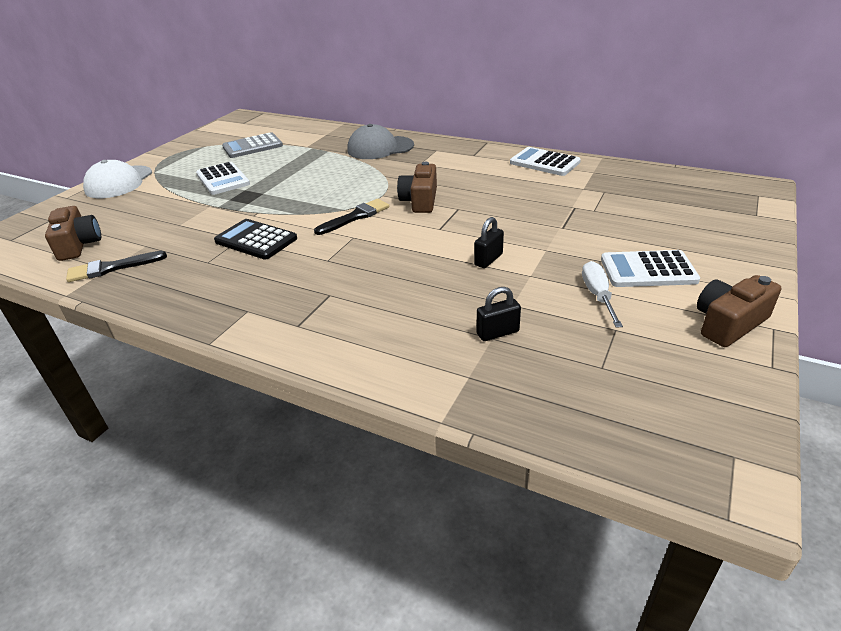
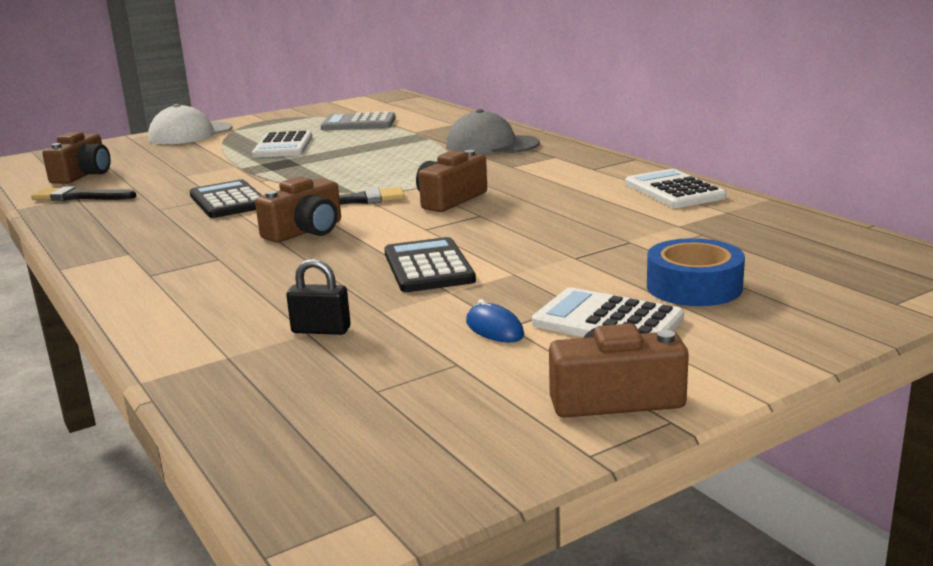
camera: 30 degrees right, 15 degrees down
black padlock [474,217,504,268] -> black calculator [384,237,476,292]
white screwdriver [582,261,623,328] -> blue mouse [466,299,524,342]
none -> brown camera [255,176,341,243]
none -> blue tape [647,238,745,306]

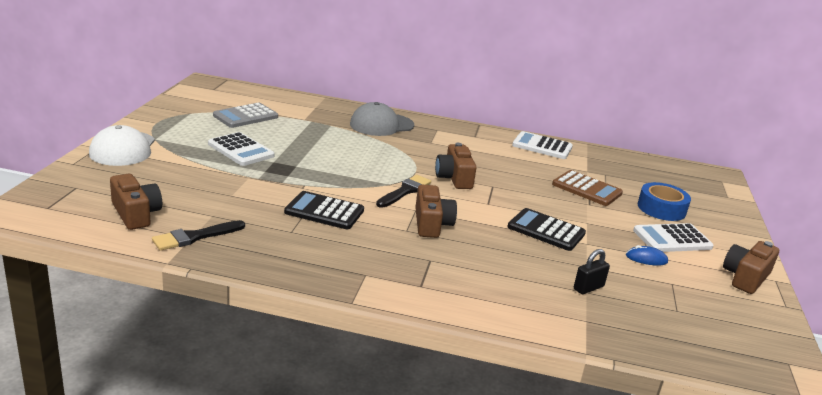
camera: 50 degrees left, 5 degrees up
none -> brown calculator [552,170,623,206]

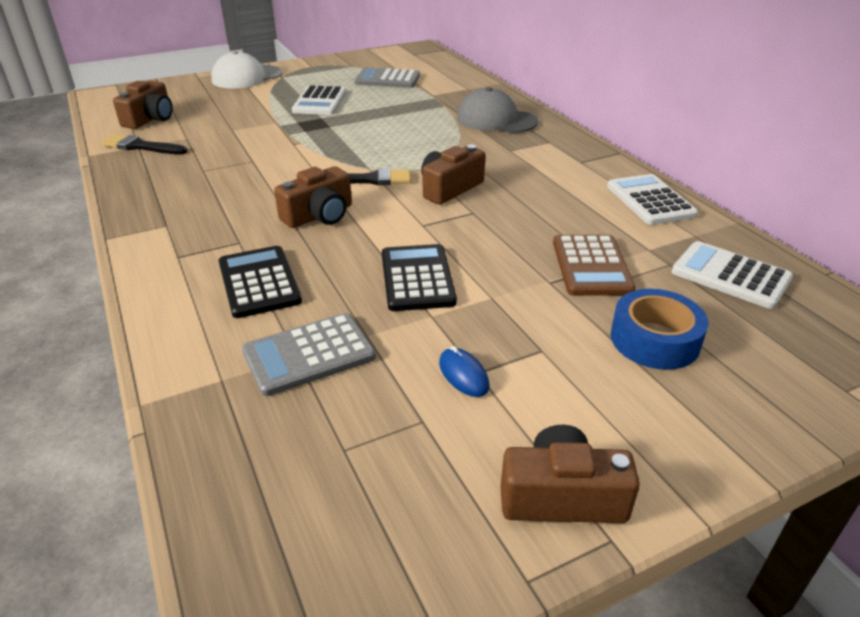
camera: 55 degrees right, 10 degrees up
black calculator [284,191,364,229] -> black calculator moved to [219,246,302,318]
black padlock [574,249,610,294] -> grey calculator [242,313,376,396]
white calculator [633,223,714,252] -> white calculator moved to [672,241,793,309]

